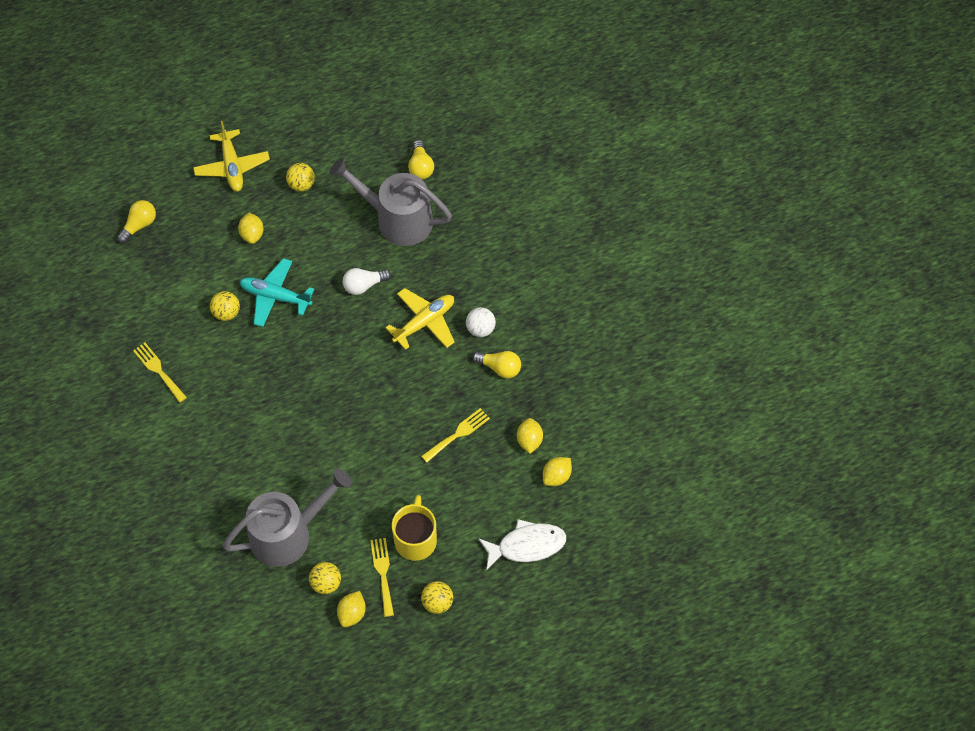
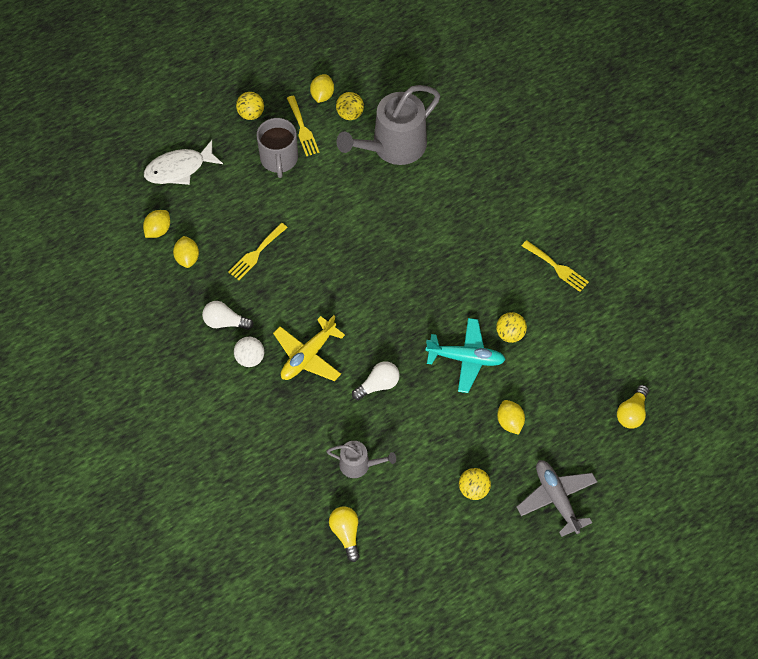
camera: 170 degrees right, 0 degrees up
yellow plane [193,121,270,191] -> grey plane [517,460,597,537]
grey watering can [330,158,452,246] -> grey watering can [326,441,396,478], size x0.50
yellow mug [392,495,437,561] -> grey mug [257,118,298,178]
yellow light bulb [472,351,521,378] -> white light bulb [202,301,254,330]

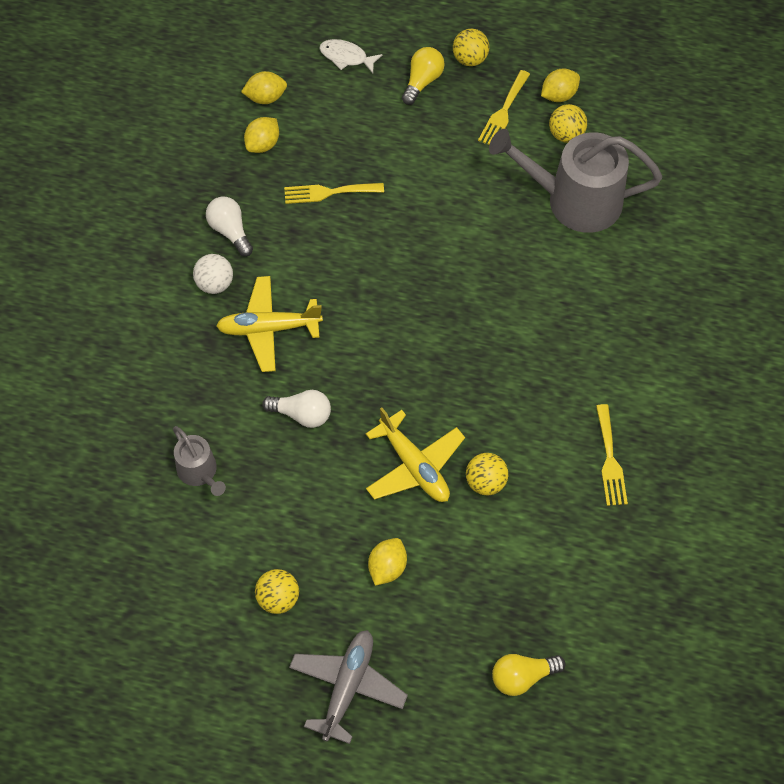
camera: 45 degrees right, 0 degrees up
white fish [144,140,223,185] -> white fish [319,39,382,73], size x0.63
grey mug [257,118,298,178] -> none
yellow light bulb [329,506,360,562] -> yellow light bulb moved to [402,47,444,105]
turquoise plane [425,318,506,393] -> yellow plane [366,408,465,502]

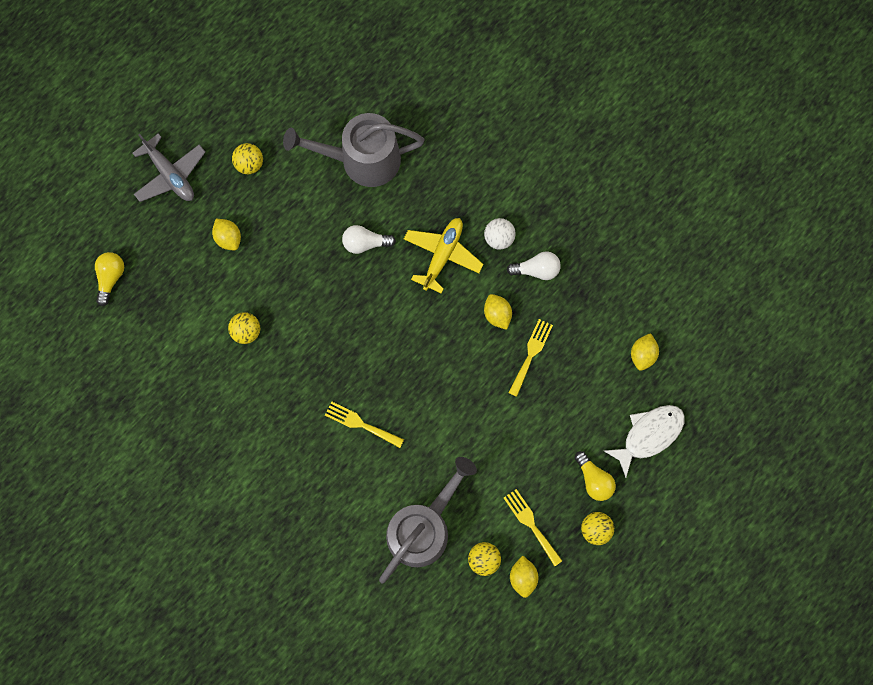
camera: 120 degrees right, 15 degrees up
grey watering can [173,426,226,496] -> grey watering can [283,113,425,187], size x1.99
yellow lemon [244,117,279,153] -> yellow lemon moved to [484,294,512,330]
white light bulb [262,390,331,428] -> white light bulb turned 45 degrees clockwise [342,225,396,254]
white fish [319,39,382,73] -> white fish [604,405,685,478], size x1.60
yellow plane [366,408,465,502] -> none
yellow fork [596,404,628,506] -> yellow fork moved to [325,401,404,448]

